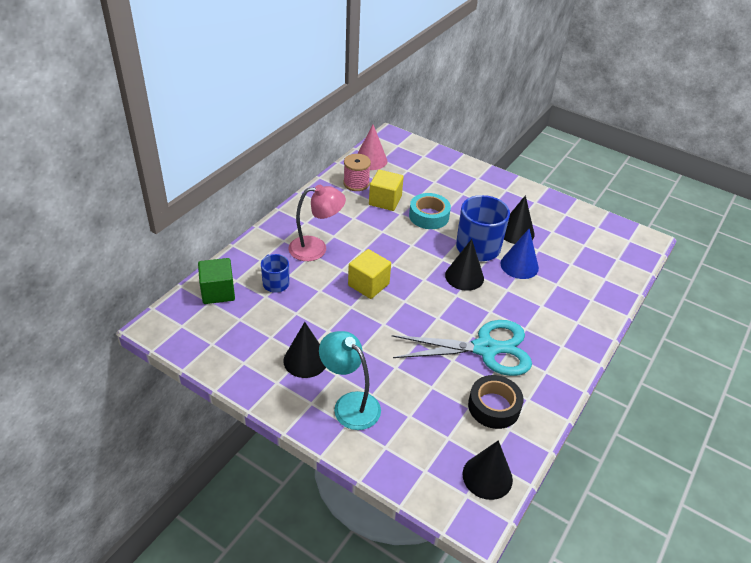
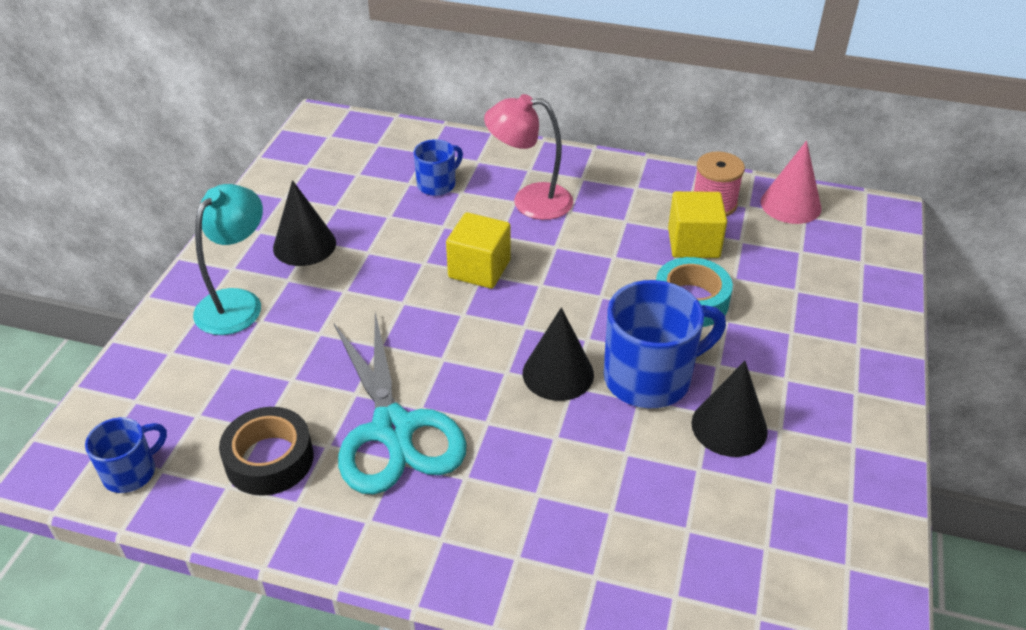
camera: 75 degrees right, 0 degrees up
green cube [198,258,235,304] -> none
pink lamp [289,185,346,261] -> pink lamp turned 120 degrees clockwise [484,94,573,220]
black cone [463,440,513,500] -> blue mug [85,417,167,493]
blue cone [500,228,539,279] -> none

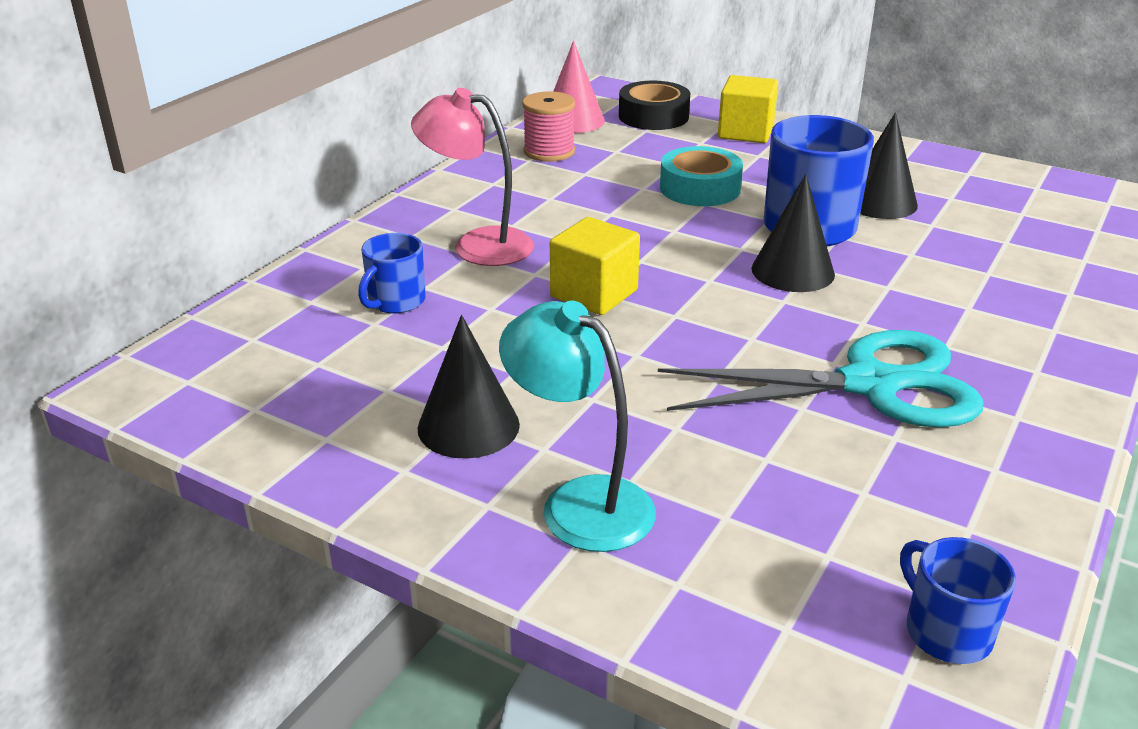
camera: 75 degrees left, 10 degrees down
black tape [219,407,313,496] -> black tape moved to [619,81,690,130]
blue mug [414,139,463,196] -> blue mug turned 120 degrees counterclockwise [358,233,426,314]
pink lamp [484,94,573,220] -> pink lamp turned 90 degrees clockwise [411,88,534,266]
yellow cube [668,191,727,258] -> yellow cube moved to [718,75,778,143]

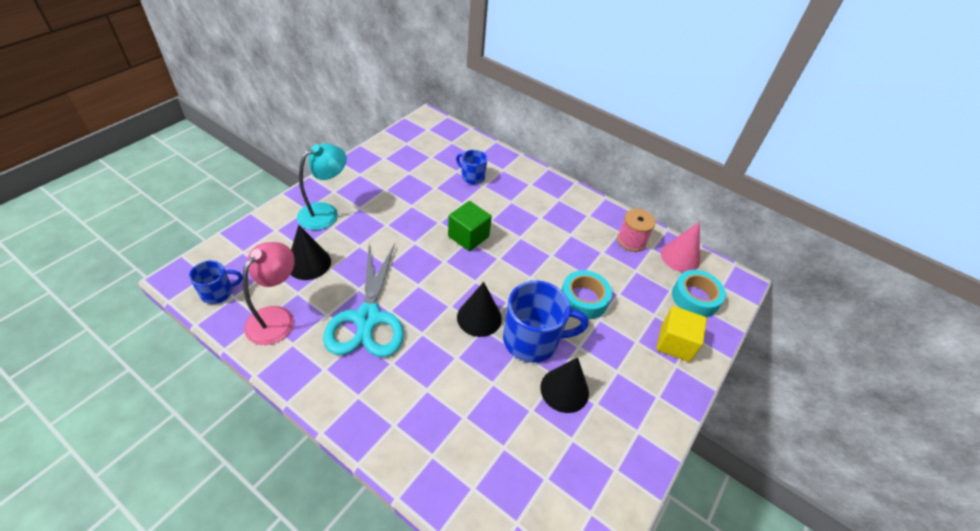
camera: 90 degrees right, 15 degrees up
pink lamp [411,88,534,266] -> pink lamp moved to [243,242,295,345]
black cone [418,315,520,459] -> black cone moved to [290,225,331,280]
yellow cube [550,217,640,315] -> green cube [448,201,492,251]
black tape [619,81,690,130] -> turquoise tape [672,270,726,317]

